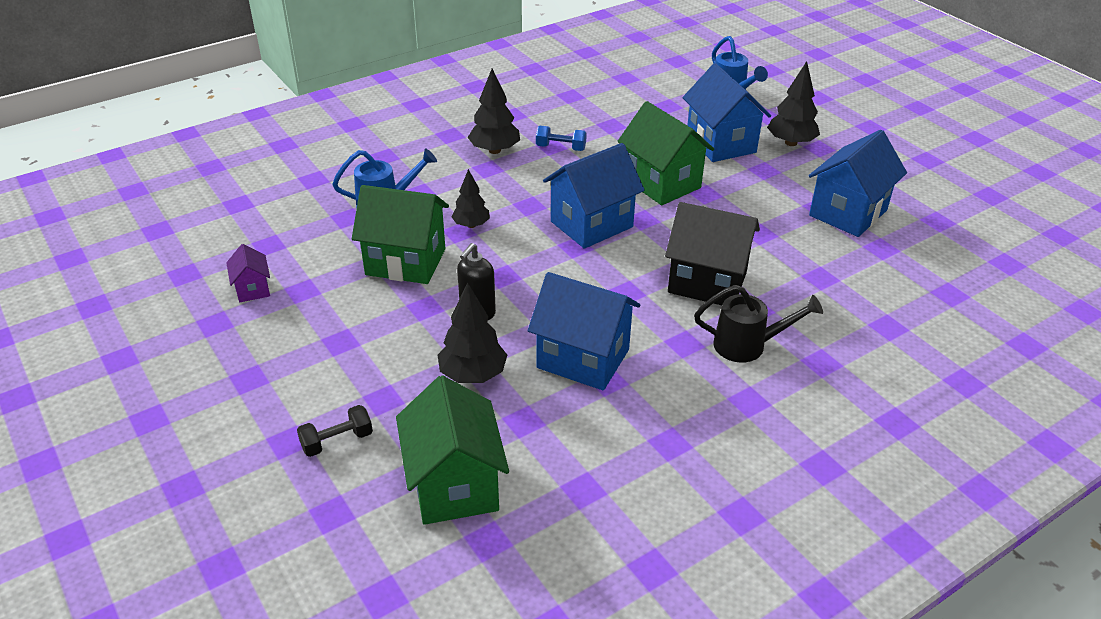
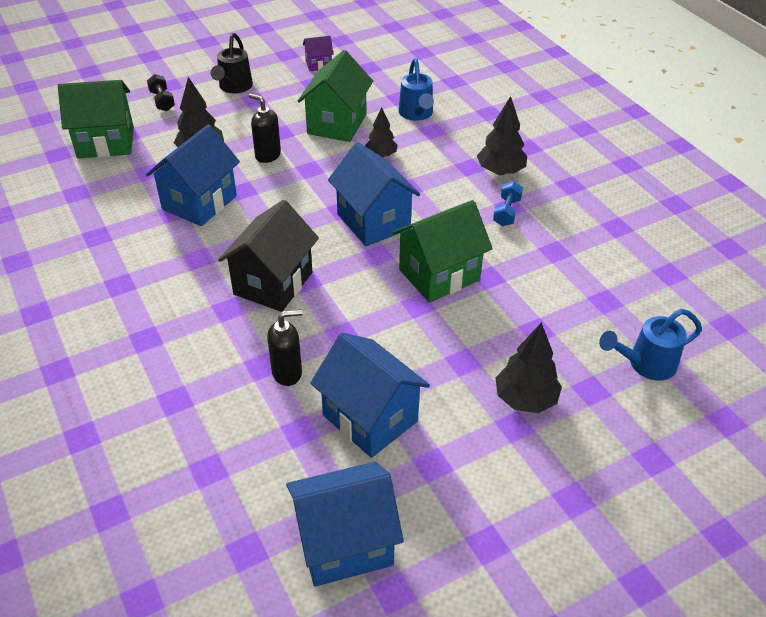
camera: 95 degrees right, 5 degrees up
blue house [683,63,771,162] -> blue house moved to [286,462,404,587]
black watering can [694,285,823,363] -> black watering can moved to [211,33,253,93]
none -> black soap dispenser [267,310,302,386]

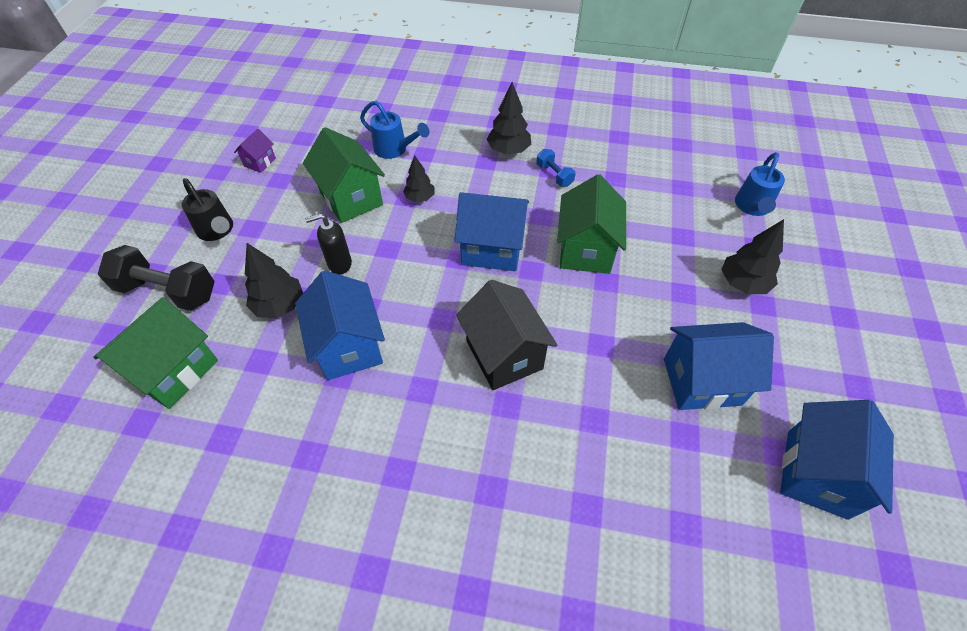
camera: 50 degrees left, 10 degrees up
black dumbbell [147,74,175,111] -> black dumbbell [98,245,215,311], size x1.95
black soap dispenser [267,310,302,386] -> none

